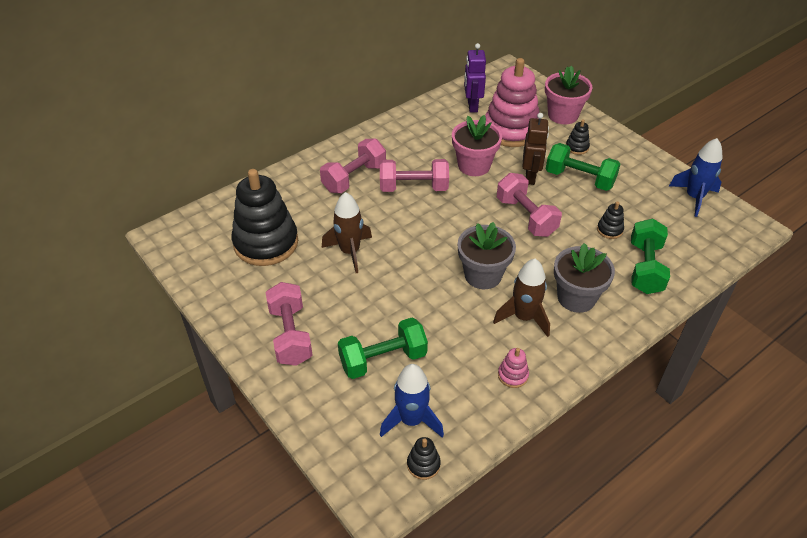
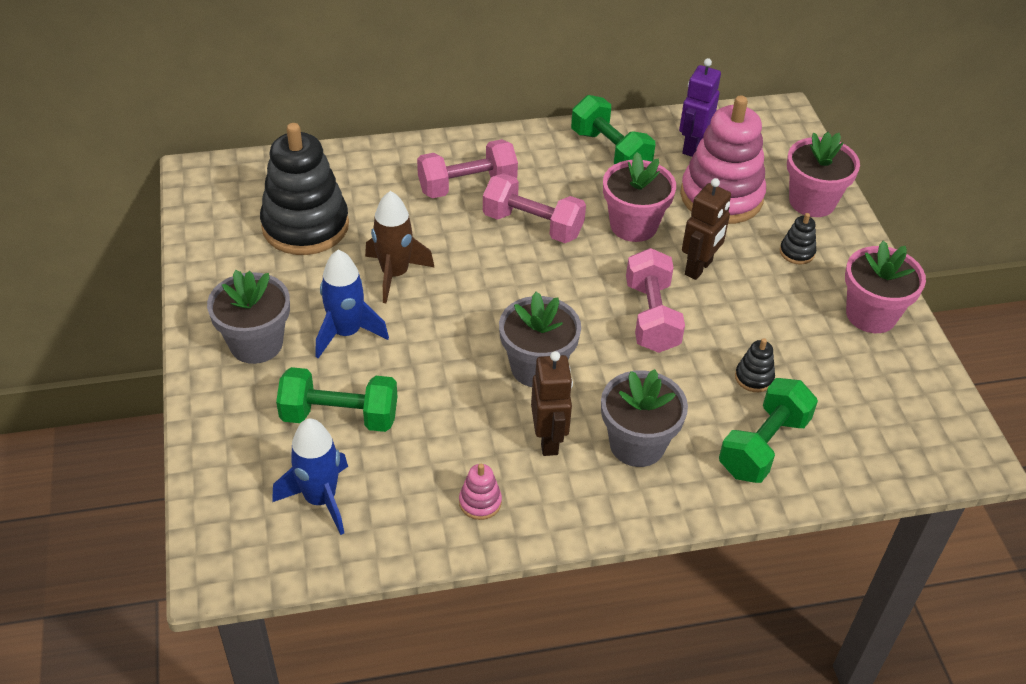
camera: 25 degrees right, 0 degrees up
pink dumbbell [266,282,313,366] -> grey flower pot [207,270,290,364]
black stacking toy [407,437,441,480] -> none
brown rocket [493,259,550,337] -> brown robot [531,351,573,456]
green dumbbell [546,143,620,191] -> green dumbbell moved to [571,95,655,164]
blue rocket [669,138,722,217] -> blue rocket moved to [316,249,389,358]
none -> pink flower pot [845,240,926,333]

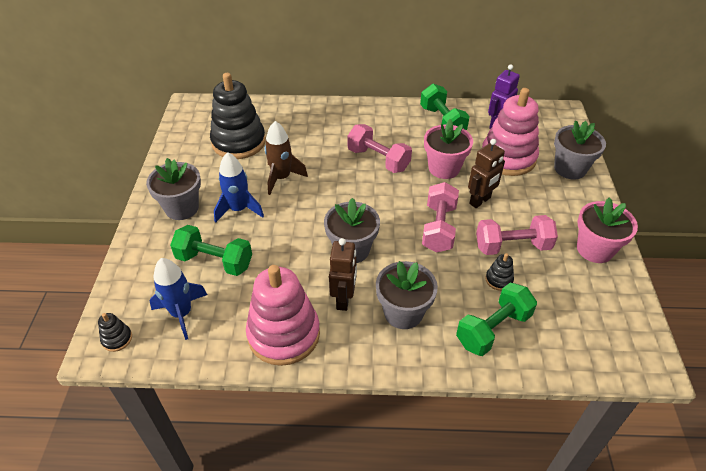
camera: 15 degrees right, 0 degrees up
pink dumbbell [417,139,518,198] -> pink dumbbell moved to [476,215,558,255]
pink stacking toy [459,464,502,520] -> pink stacking toy [246,265,320,366], size x2.46
black stacking toy [780,213,816,264] -> black stacking toy moved to [98,313,132,352]
pink flower pot [787,132,860,217] -> grey flower pot [554,120,606,180]

